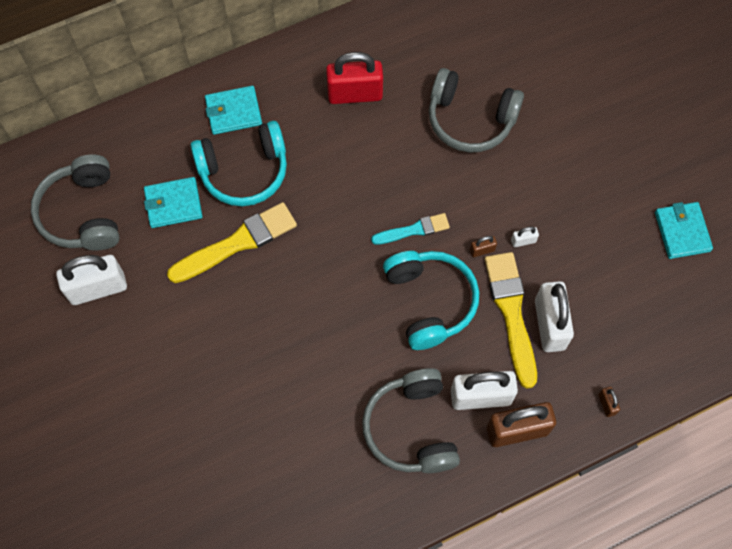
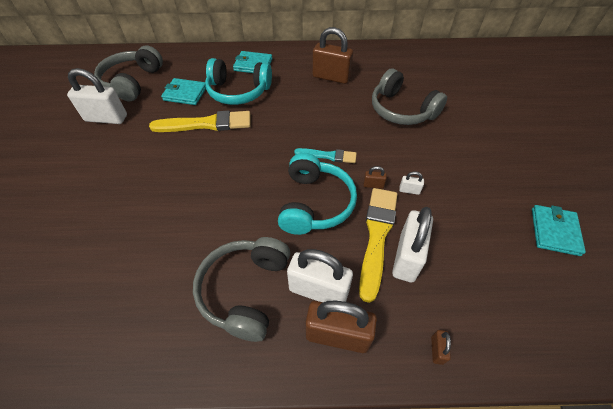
camera: 25 degrees right, 15 degrees down
red padlock [326,52,383,104] -> brown padlock [313,27,353,84]

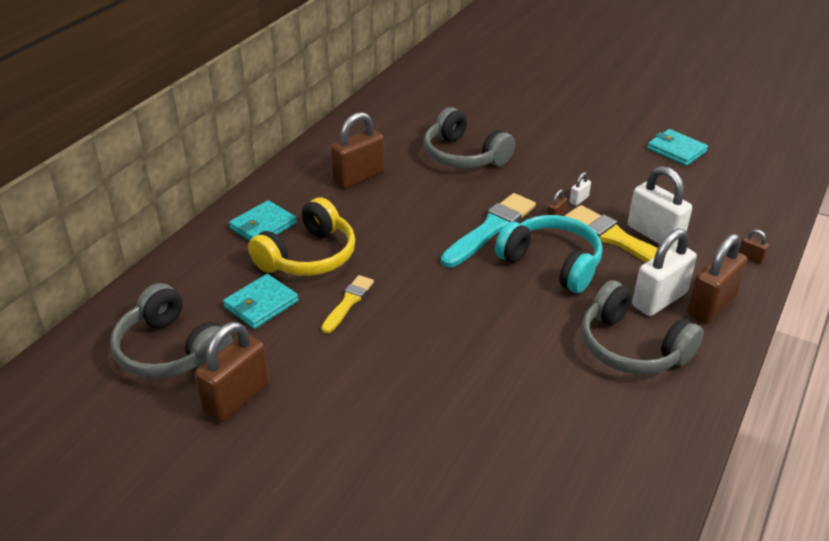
camera: 60 degrees left, 15 degrees down
white padlock [67,68,127,124] -> brown padlock [195,322,269,422]
yellow brush [149,110,251,132] -> yellow brush [321,275,374,334], size x0.58
turquoise headphones [205,58,272,105] -> yellow headphones [248,197,355,276]
turquoise brush [294,148,357,163] -> turquoise brush [441,193,536,267], size x1.73
grey headphones [372,68,447,125] -> grey headphones turned 60 degrees clockwise [423,107,515,168]

